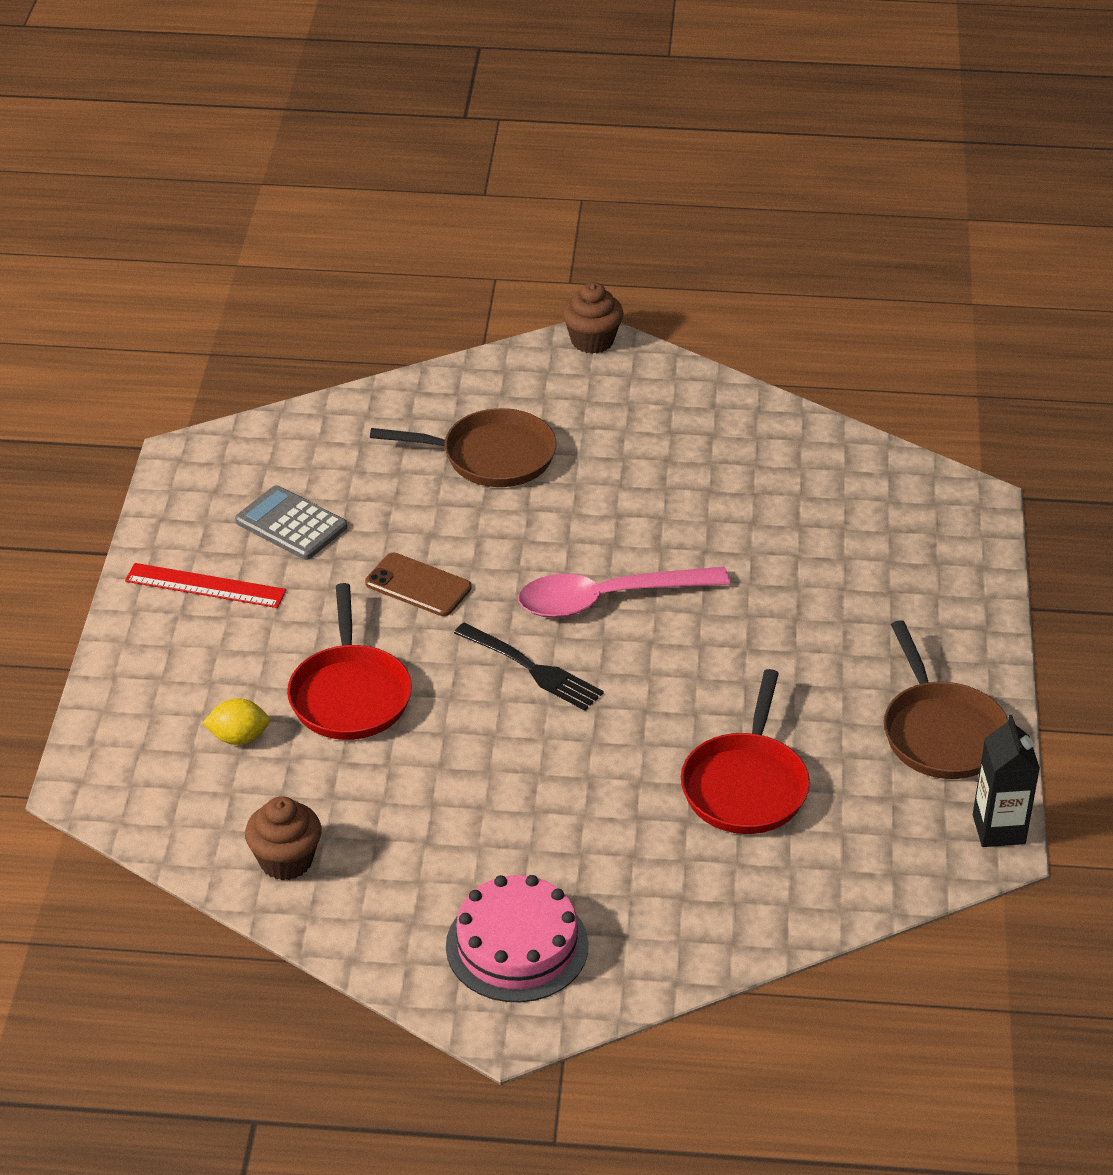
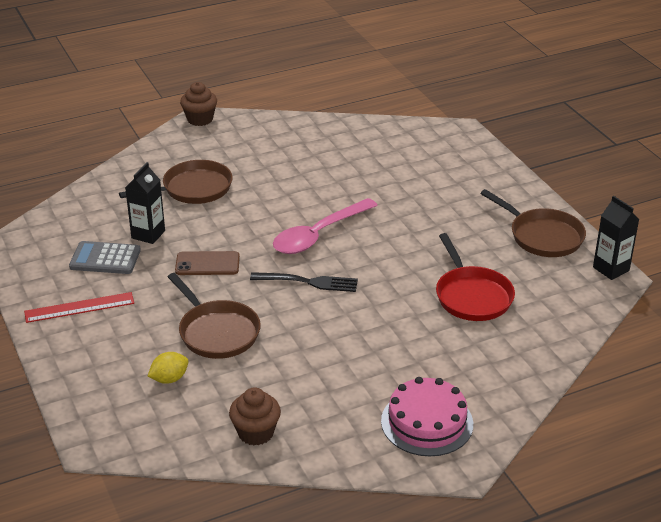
camera: 30 degrees left, 5 degrees down
red pan [287,583,412,740] -> brown pan [168,273,261,359]
none -> black carton [125,162,165,244]

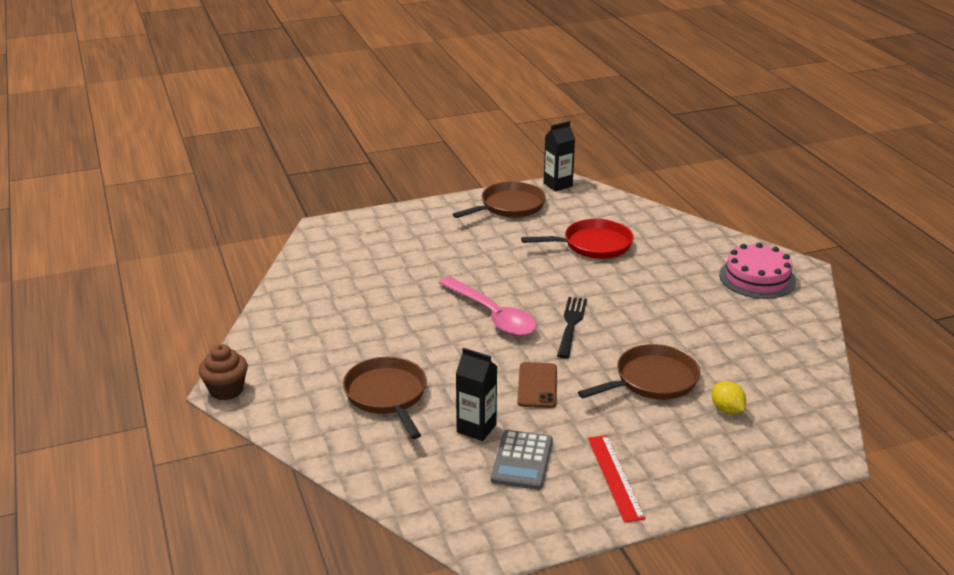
camera: 85 degrees left, 5 degrees down
brown cupcake [229,387,281,445] -> none

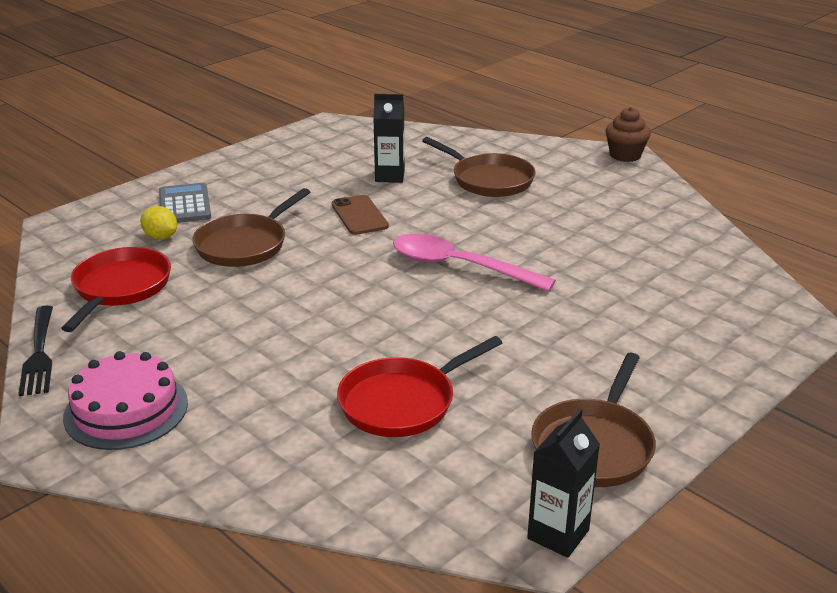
camera: 155 degrees right, 0 degrees up
grey calculator [491,430,553,490] -> grey calculator moved to [159,183,211,223]
black fork [557,297,587,358] -> black fork moved to [18,306,53,396]
red ruler [588,435,645,523] -> none
none -> red pan [61,247,171,332]

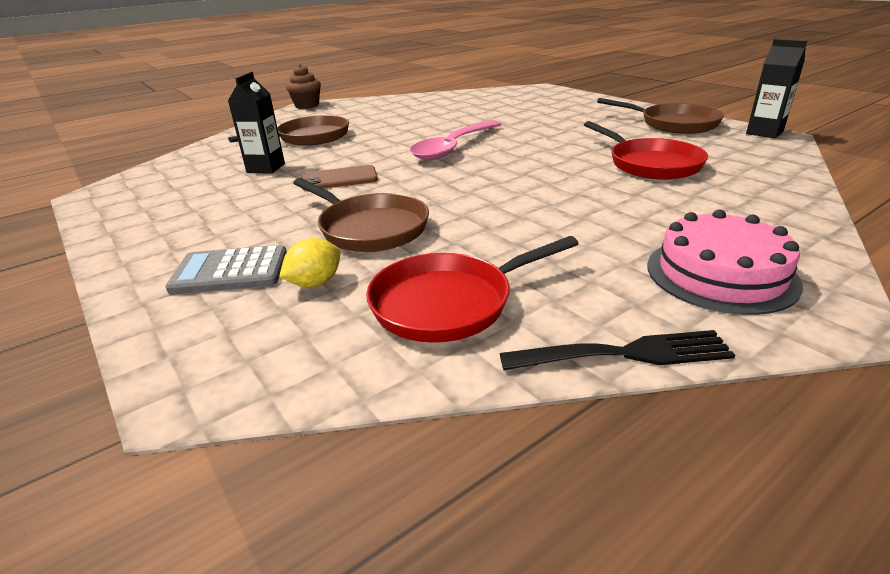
camera: 80 degrees left, 0 degrees up
red pan [61,247,171,332] -> red pan turned 45 degrees counterclockwise [366,236,579,343]

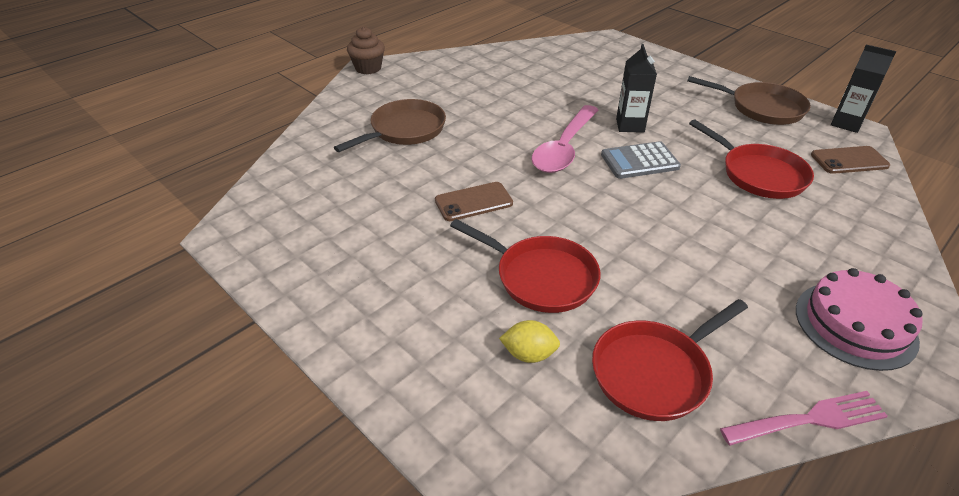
camera: 10 degrees left, 10 degrees up
grey calculator [165,245,287,294] -> grey calculator moved to [601,141,681,179]
black carton [228,72,285,174] -> black carton moved to [616,44,657,133]
yellow lemon [279,238,341,287] -> yellow lemon turned 60 degrees clockwise [499,320,560,363]
brown pan [293,178,429,252] -> red pan [450,219,601,313]
black fork [500,330,735,370] -> pink fork [720,391,888,446]
none -> brown phone [811,146,890,174]

